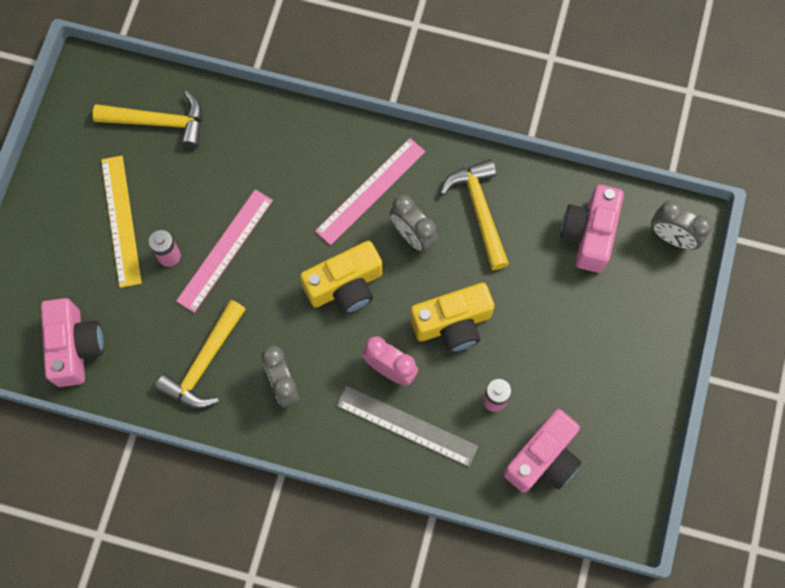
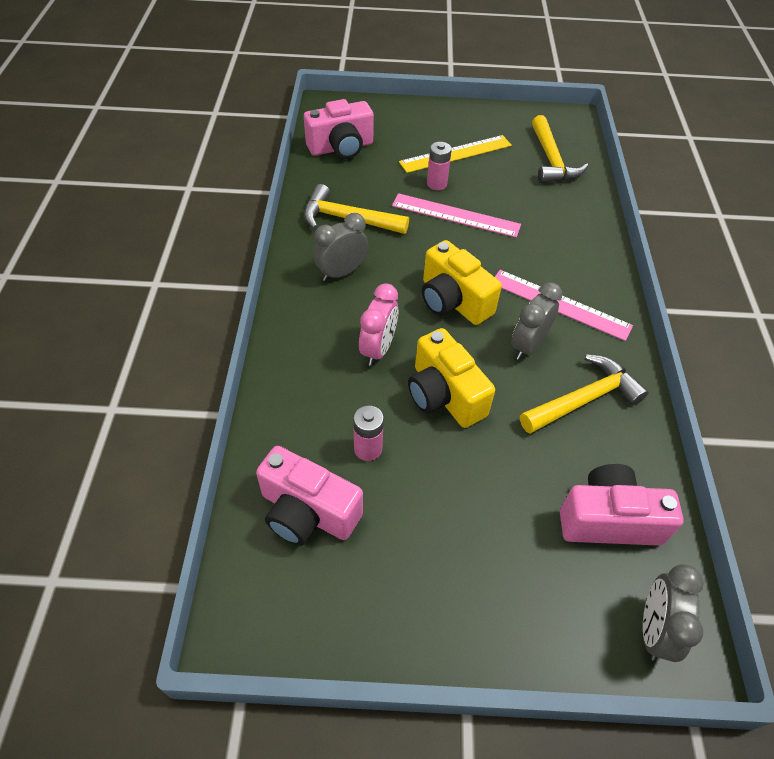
camera: 75 degrees right, 20 degrees down
grey ruler [337,386,478,467] -> none

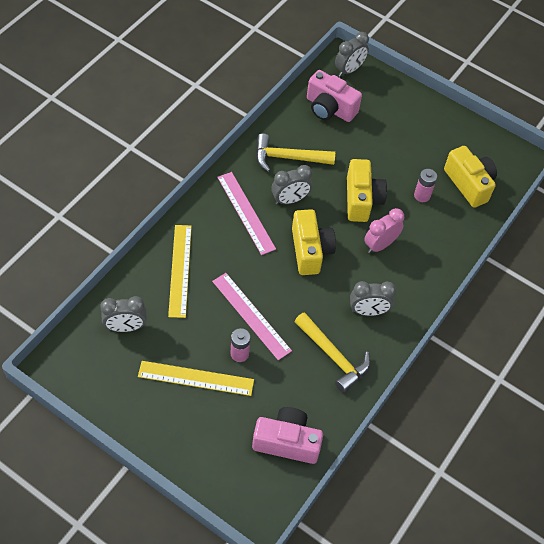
camera: 150 degrees left, 5 degrees up
pink camera [256,446,363,546] -> yellow camera [444,146,497,208]
yellow hammer [532,115,588,183] -> grey clock [100,296,147,332]
none -> yellow ruler [168,225,192,318]

